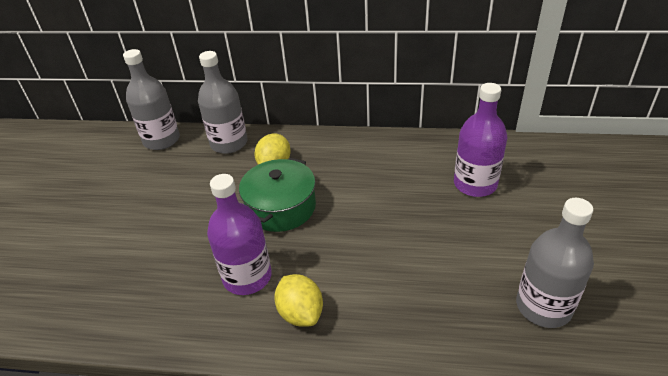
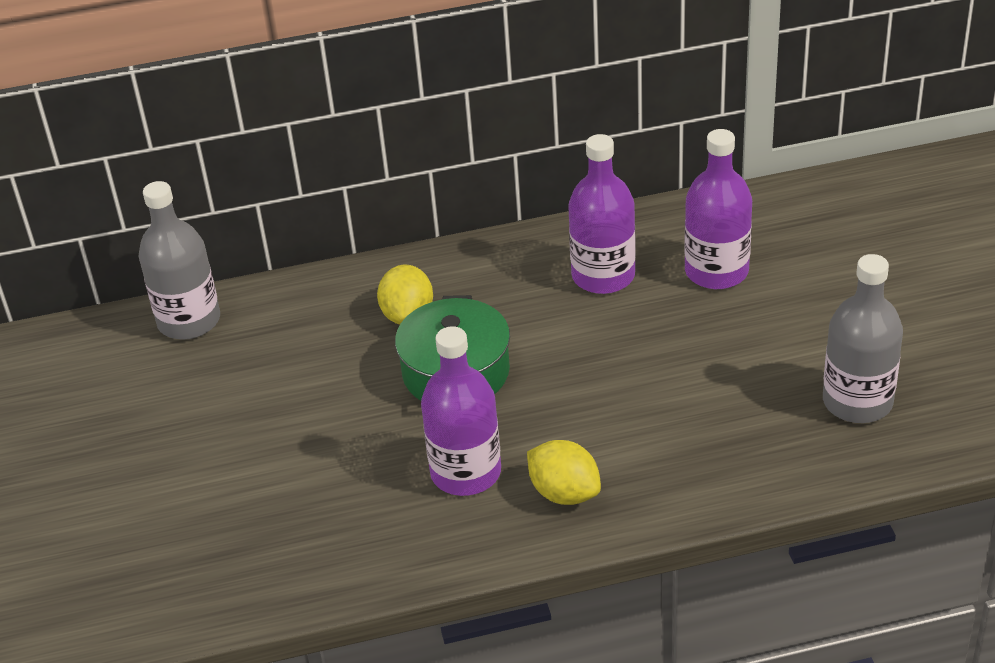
camera: 20 degrees left, 0 degrees up
grey bottle [198,51,247,154] -> none
none -> purple bottle [568,134,636,294]

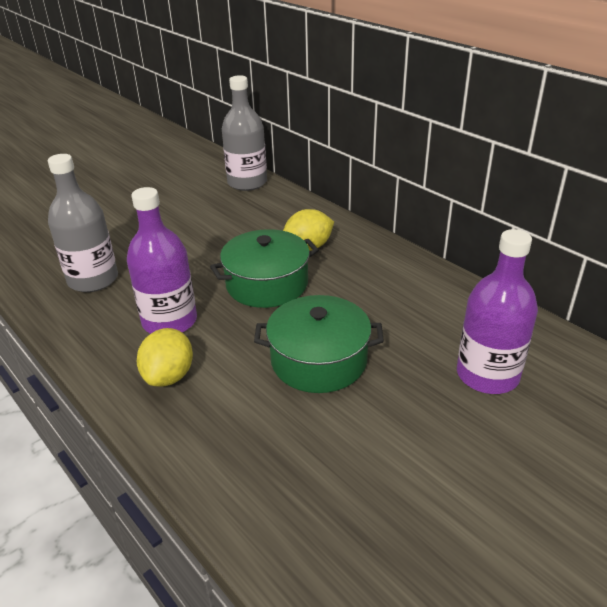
camera: 60 degrees right, 5 degrees down
purple bottle [568,134,636,294] -> none
grey bottle [823,254,903,423] -> grey bottle moved to [48,154,118,292]
none -> green pot [254,295,384,393]

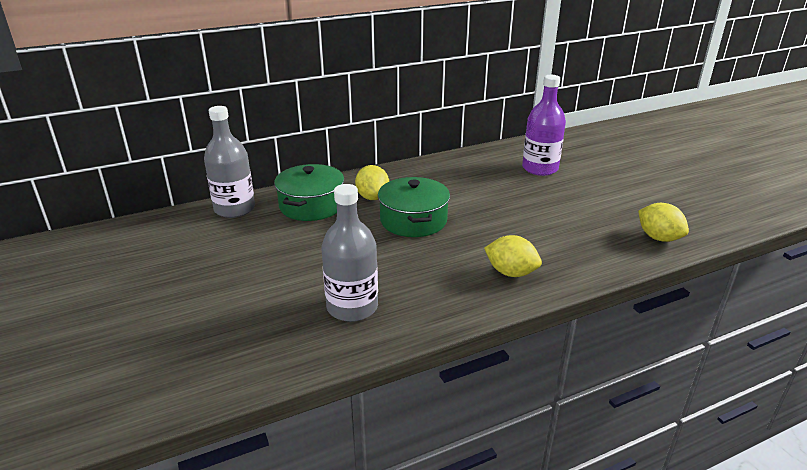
camera: 75 degrees left, 5 degrees down
purple bottle [127,187,197,334] -> none
green pot [254,295,384,393] -> green pot moved to [274,164,344,221]
none -> yellow lemon [638,203,689,242]

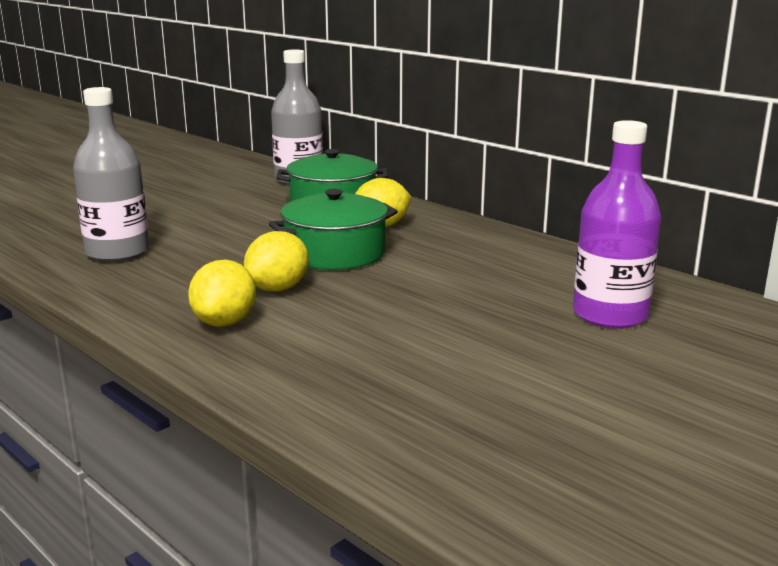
camera: 70 degrees right, 10 degrees down
yellow lemon [638,203,689,242] -> yellow lemon moved to [244,231,309,292]

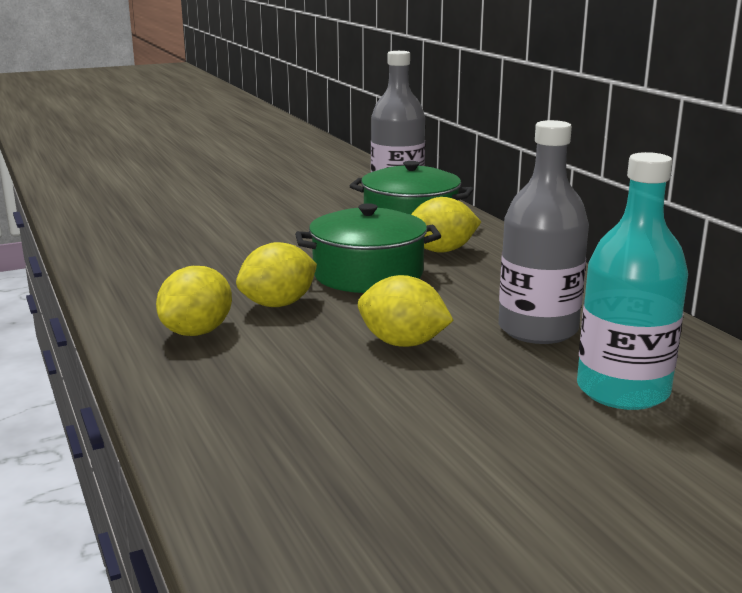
camera: 20 degrees right, 0 degrees up
grey bottle [73,87,149,262] -> grey bottle moved to [498,120,589,344]
purple bottle [573,120,661,329] -> turquoise bottle [577,152,688,410]
none -> yellow lemon [358,275,454,347]

